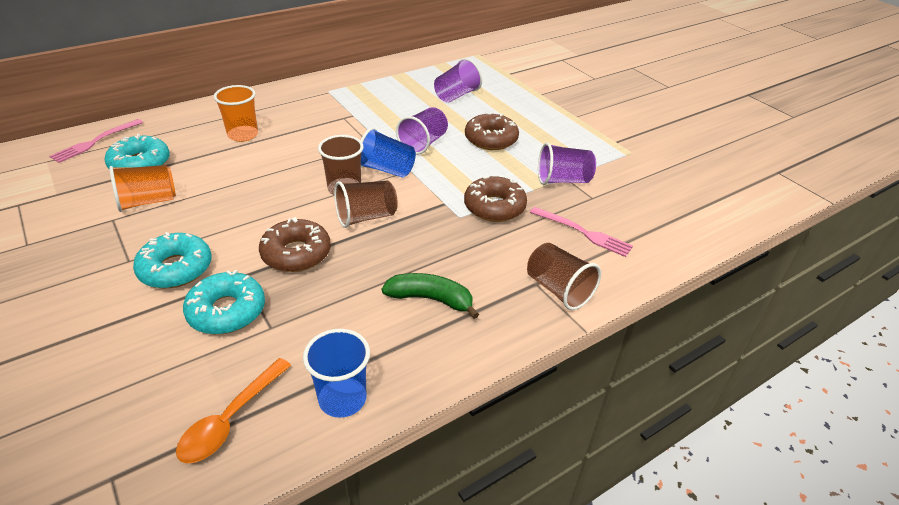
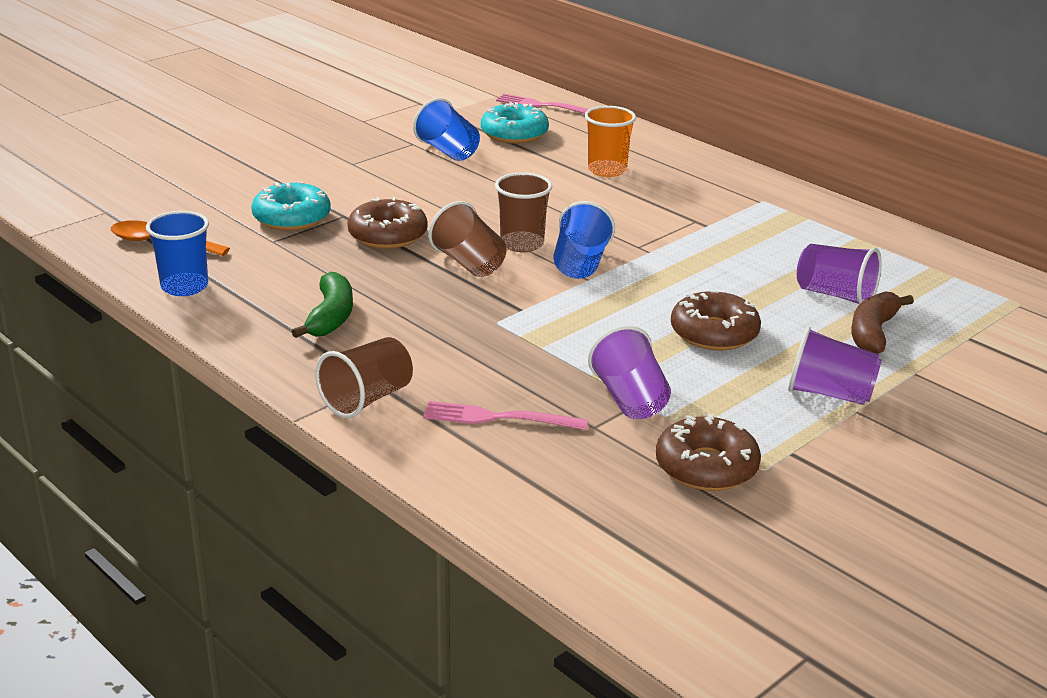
camera: 80 degrees right, 10 degrees down
orange cup [109,165,176,212] -> blue cup [413,98,480,161]
turquoise donut [133,232,212,288] -> none
purple cup [396,107,448,155] -> purple cup moved to [788,327,882,405]
brown donut [464,176,527,222] -> brown donut moved to [656,413,761,491]
pink fork [530,207,633,257] -> pink fork turned 75 degrees clockwise [423,401,588,430]
none -> brown banana [851,292,914,354]

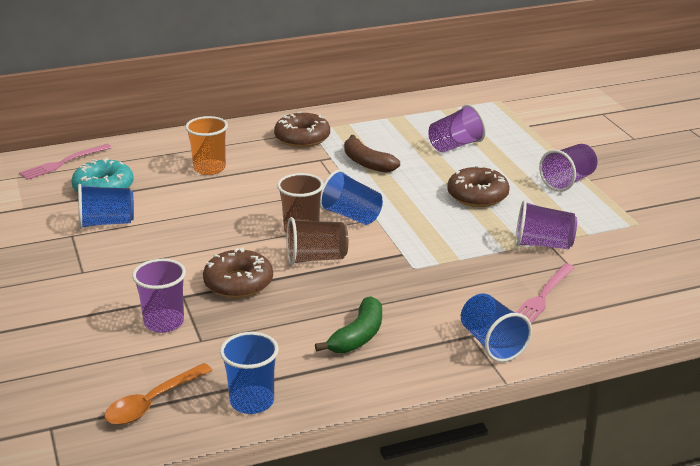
camera: 65 degrees left, 0 degrees up
turquoise donut [251,181,331,231] -> purple cup [132,259,186,333]
green banana [291,271,353,338] -> green banana turned 90 degrees clockwise [315,296,382,353]
brown cup [315,337,413,418] -> blue cup [461,293,532,362]
brown donut [656,413,761,491] -> brown donut moved to [274,112,330,148]
brown banana [851,292,914,354] -> brown banana moved to [344,135,400,173]

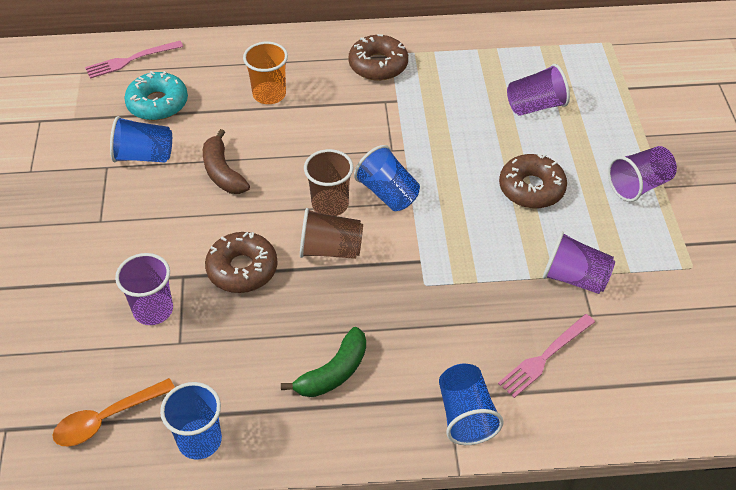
camera: 15 degrees right, 20 degrees up
brown banana [344,135,400,173] -> brown banana moved to [203,129,250,194]

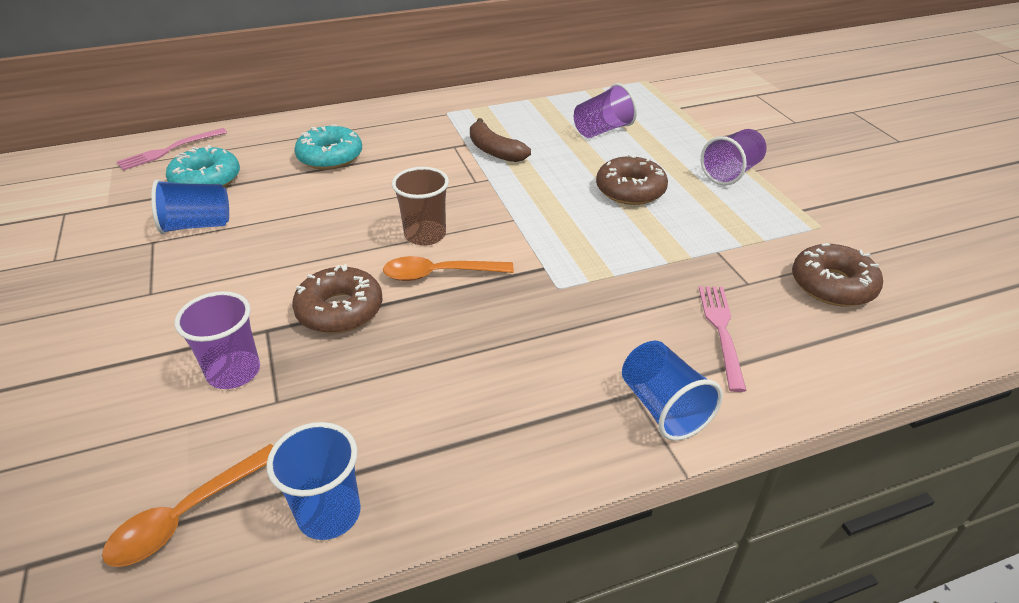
camera: 15 degrees left, 10 degrees down
brown banana [203,129,250,194] -> brown banana moved to [470,118,531,162]
orange cup [243,42,288,104] -> turquoise donut [294,125,362,170]
green banana [281,327,366,397] -> none
brown cup [300,208,363,259] -> orange spoon [383,256,514,281]
brown donut [349,34,408,81] -> brown donut moved to [792,243,883,306]
blue cup [354,145,420,211] -> none
pink fork [498,314,595,398] -> pink fork turned 150 degrees clockwise [699,286,747,392]
purple cup [543,231,615,294] -> none

